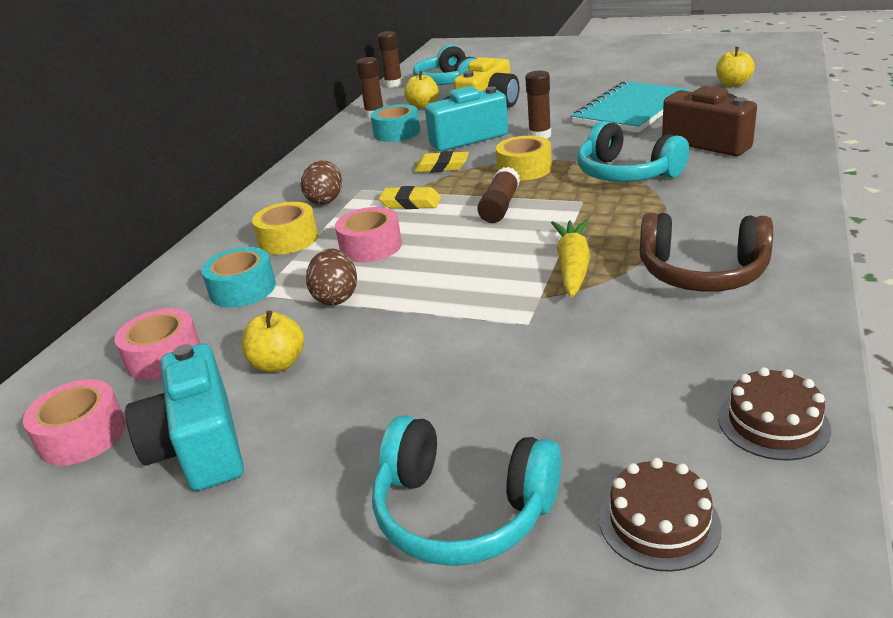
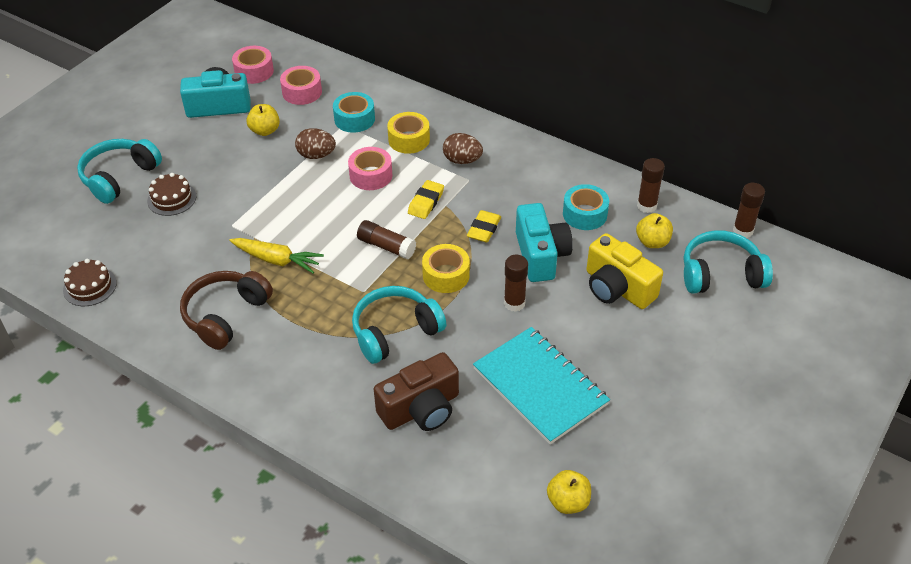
camera: 100 degrees right, 15 degrees up
brown cake [599,458,722,572] -> brown cake moved to [147,173,196,216]

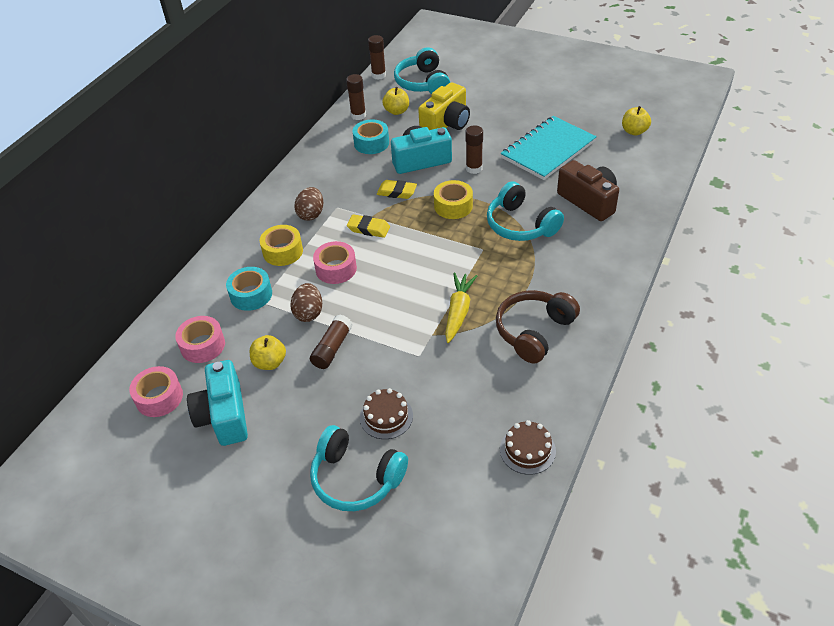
camera: 95 degrees left, 0 degrees up
brown headphones [180,271,273,350] -> brown headphones turned 105 degrees clockwise [496,290,580,363]
brown glue stick [357,220,416,259] -> brown glue stick moved to [310,315,352,369]

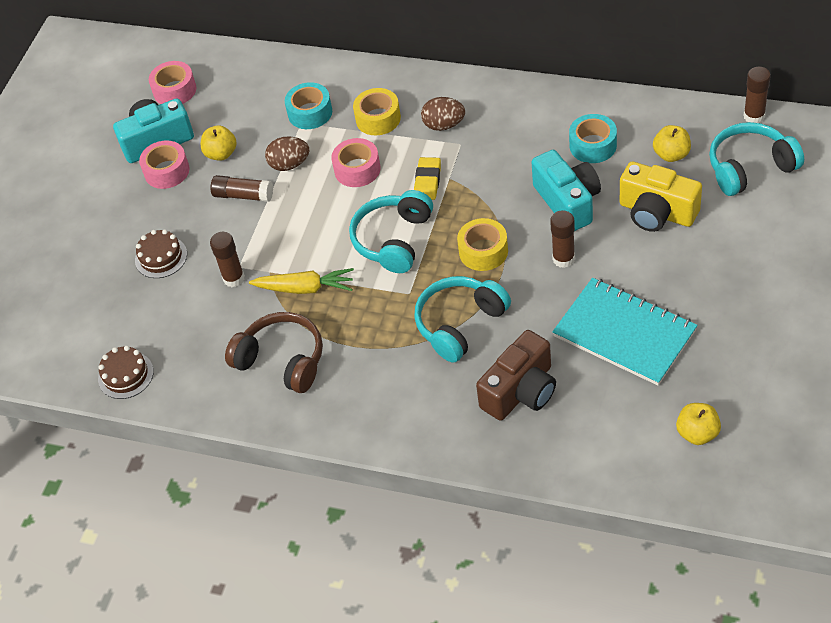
camera: 85 degrees right, 5 degrees up
pink tape [175,316,225,363] -> pink tape moved to [139,140,190,189]
turquoise headphones [310,425,408,511] -> turquoise headphones moved to [349,190,433,273]
brown glue stick [346,74,366,120] -> brown glue stick moved to [210,232,245,287]
yellow eraser [377,180,417,199] -> none

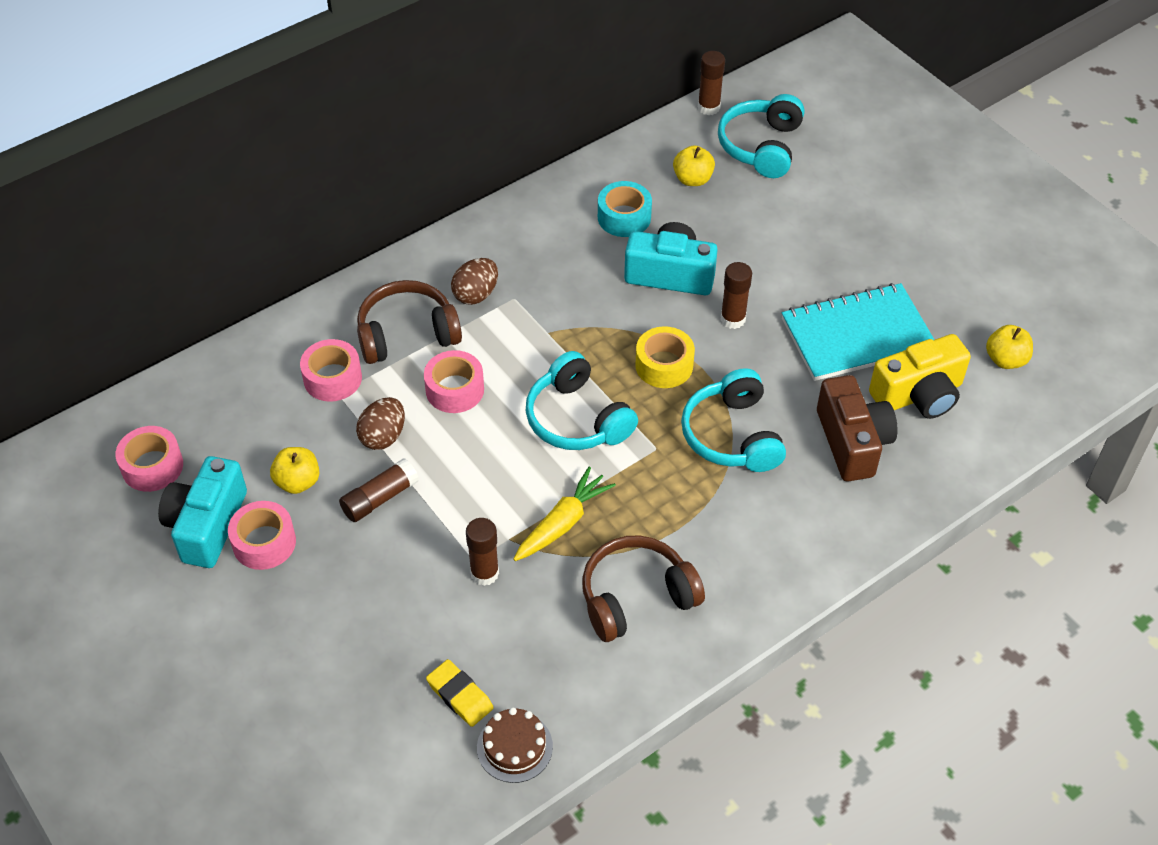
camera: 60 degrees left, 0 degrees up
brown cake [135,229,187,278] -> none
turquoise tape [285,82,332,129] -> pink tape [300,339,362,402]
yellow tape [353,88,401,135] -> brown headphones [357,280,462,364]
yellow eraser [414,157,441,200] -> yellow eraser moved to [426,659,494,727]
yellow camera [620,161,702,232] -> yellow camera moved to [869,334,971,419]

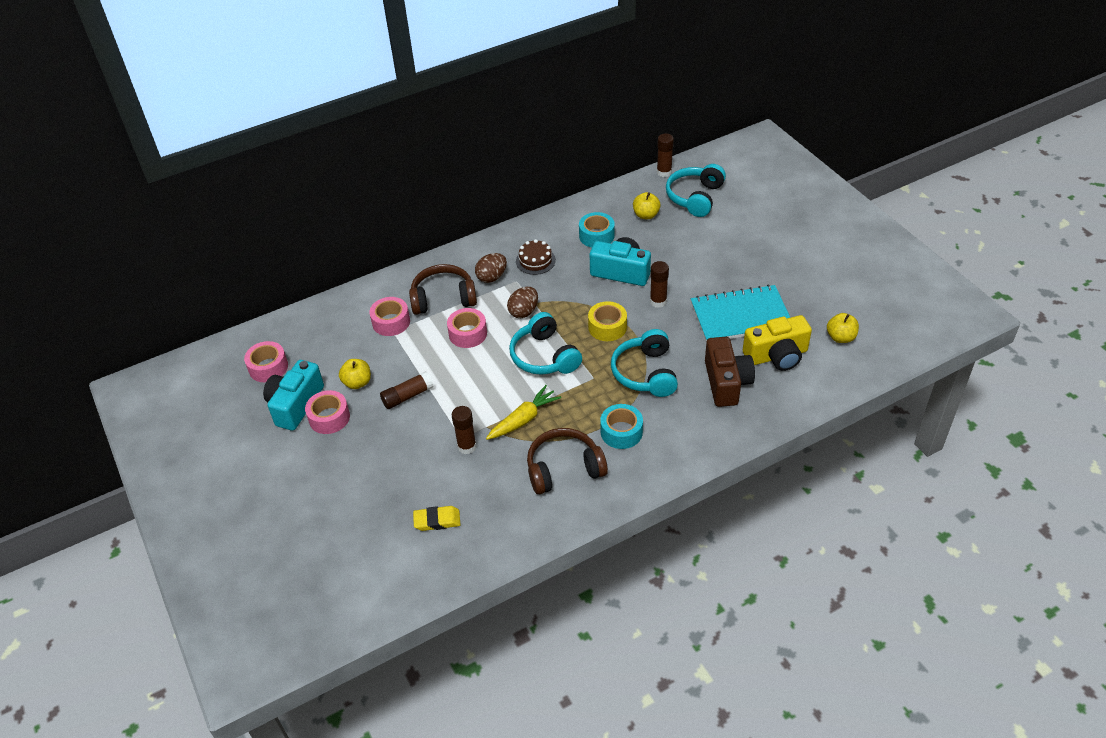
camera: 10 degrees right, 5 degrees down
brown egg [356,397,405,450] -> brown egg moved to [507,287,538,318]
yellow eraser [426,659,494,727] -> yellow eraser turned 60 degrees counterclockwise [413,506,461,531]
brown cake [477,707,553,783] -> brown cake moved to [516,239,556,275]
none -> turquoise tape [600,404,643,449]

